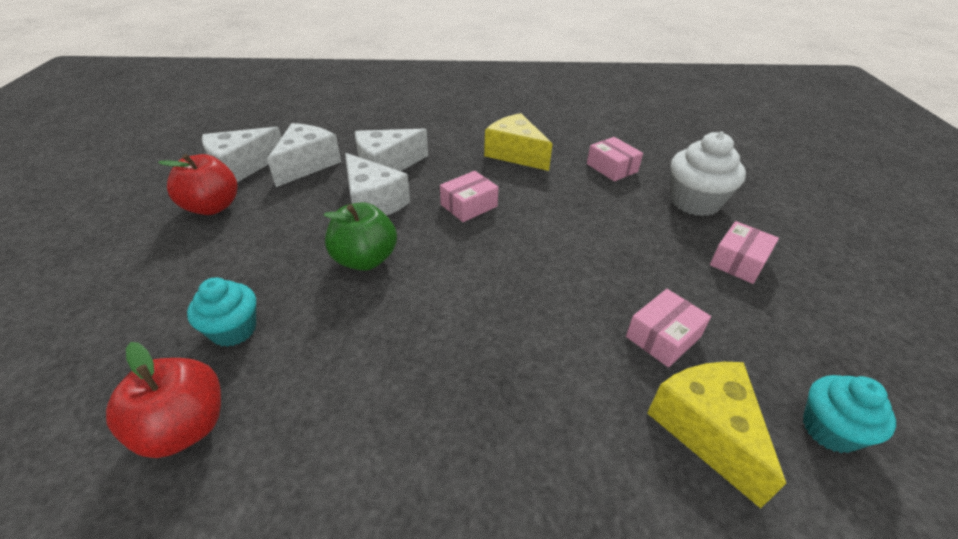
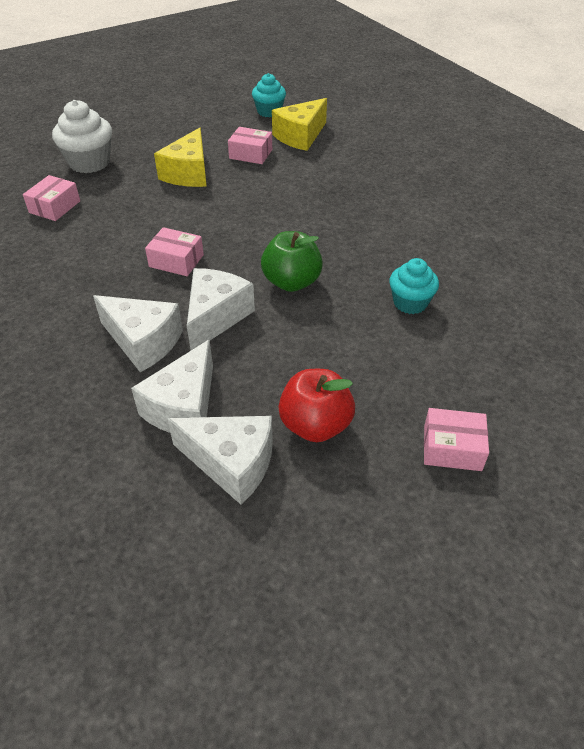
camera: 120 degrees left, 5 degrees up
red apple [106,342,221,458] -> none
white cheese [267,123,341,187] -> white cheese turned 60 degrees counterclockwise [131,339,213,433]
yellow cheese [484,113,552,171] -> yellow cheese moved to [154,128,207,187]
pink box [710,221,779,284] -> pink box moved to [424,408,489,471]

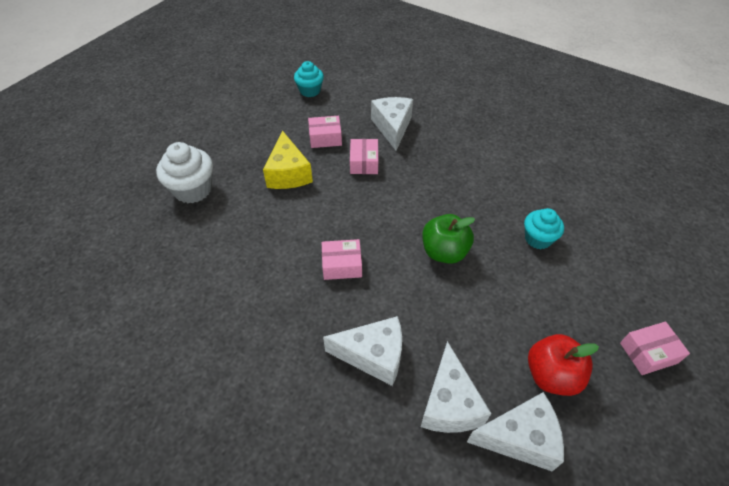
camera: 25 degrees left, 5 degrees up
pink box [23,175,80,221] -> pink box moved to [350,139,378,174]
white cheese [187,268,255,350] -> white cheese moved to [371,97,413,151]
yellow cheese [272,98,327,151] -> none

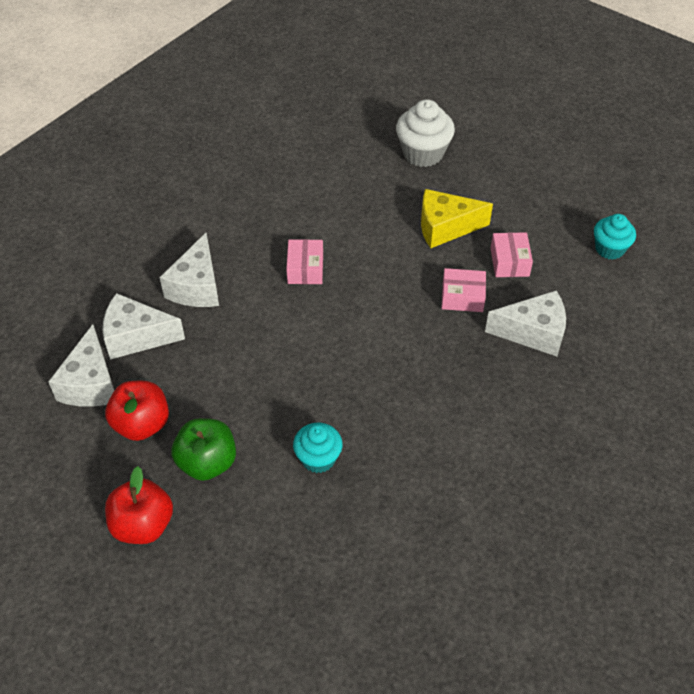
camera: 95 degrees right, 0 degrees up
green apple [422,214,475,264] -> green apple moved to [171,418,236,481]
pink box [620,321,690,375] -> red apple [105,466,173,544]

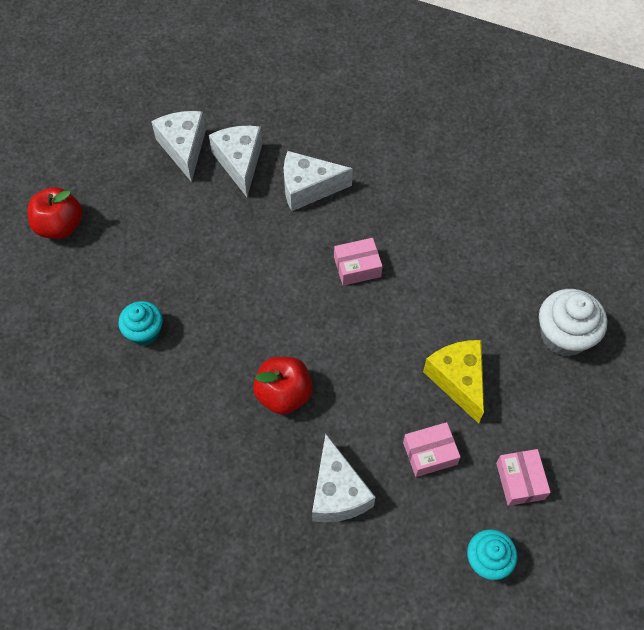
camera: 75 degrees right, 10 degrees up
white cheese [48,324,114,407] -> white cheese turned 90 degrees clockwise [151,111,206,182]
red apple [105,381,169,441] -> red apple moved to [253,357,313,414]
green apple [171,418,236,481] -> none
pink box [441,268,486,312] -> pink box moved to [496,449,551,506]

